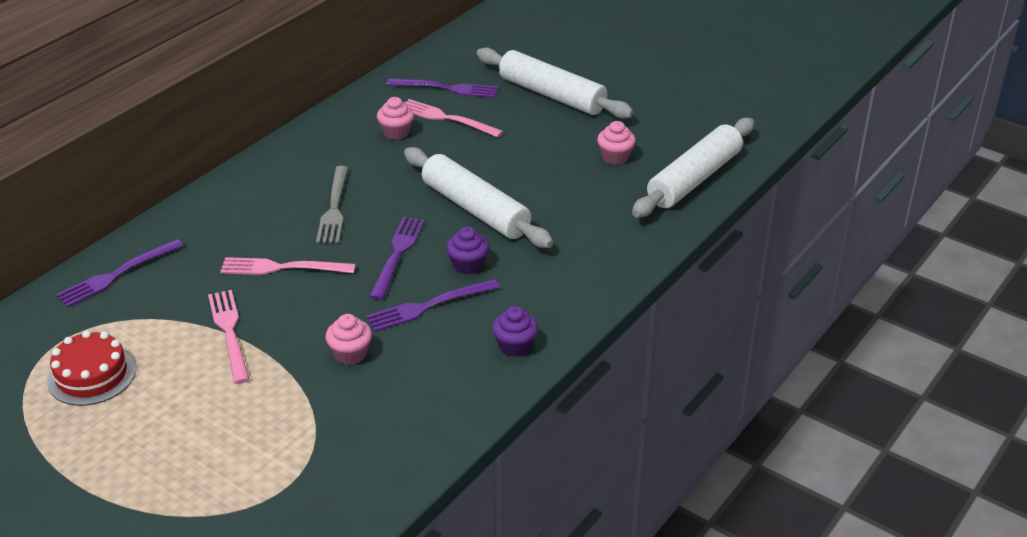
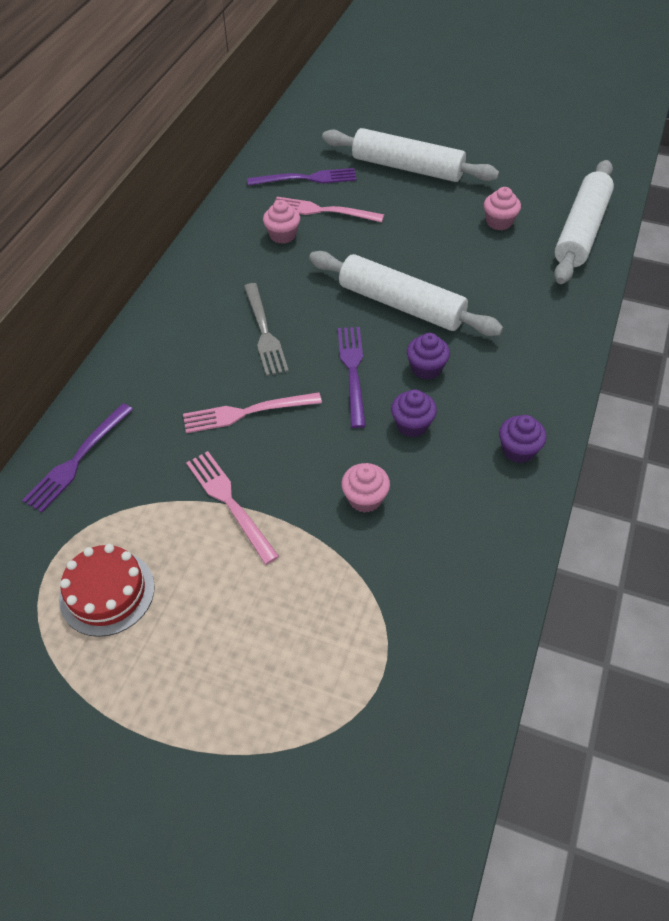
camera: 15 degrees left, 15 degrees up
purple fork [366,279,500,332] -> purple cupcake [391,389,437,437]

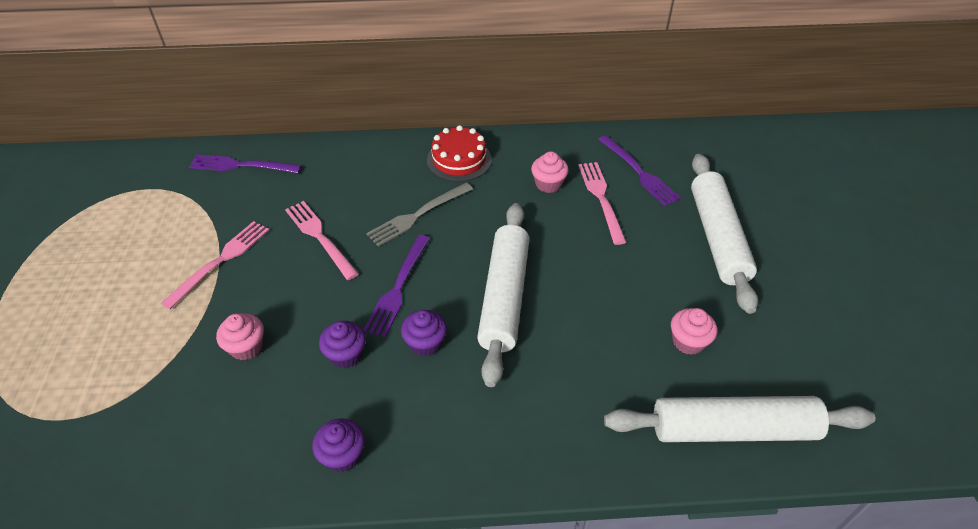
camera: 65 degrees right, 5 degrees down
red cake [59,544,155,637] -> red cake moved to [427,125,492,182]
purple fork [338,327,366,428] -> purple fork turned 135 degrees clockwise [363,235,430,337]

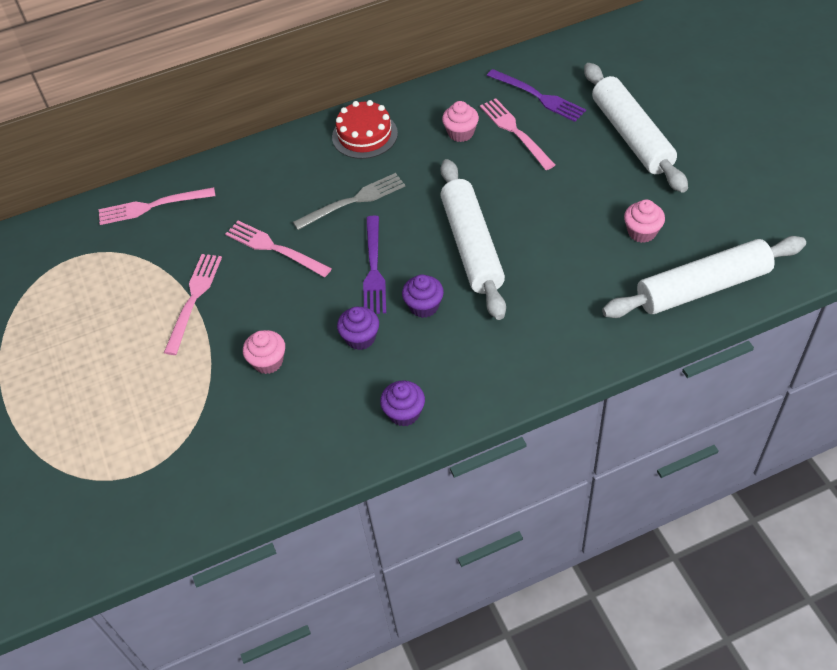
camera: 15 degrees left, 5 degrees up
purple fork [189,154,302,173] -> pink fork [99,187,215,225]
grey fork [366,183,473,247] -> grey fork turned 150 degrees counterclockwise [293,173,405,230]

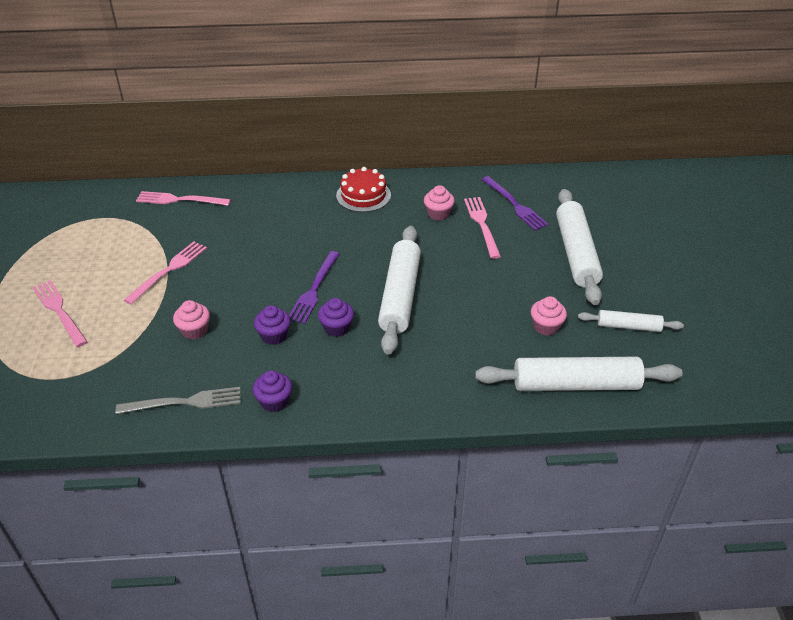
camera: 15 degrees right, 10 degrees down
pink fork [225,221,332,277] -> pink fork moved to [33,280,88,347]
grey fork [293,173,405,230] -> grey fork moved to [116,387,241,414]
none -> white rolling pin [578,310,684,332]

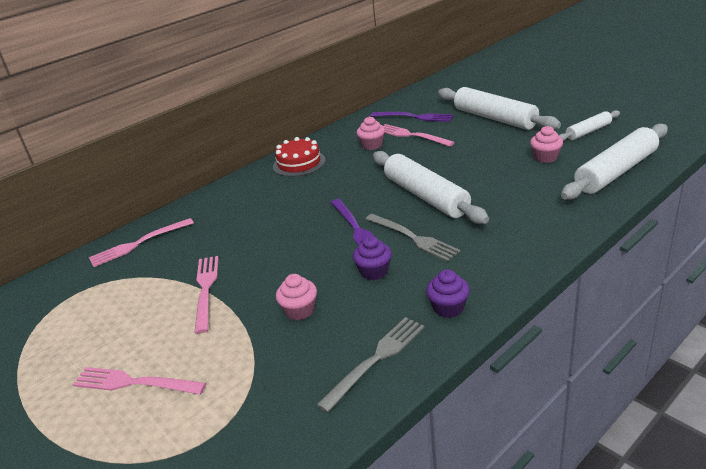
camera: 35 degrees left, 10 degrees down
purple cupcake [318,298,354,337] -> grey fork [366,214,461,262]

